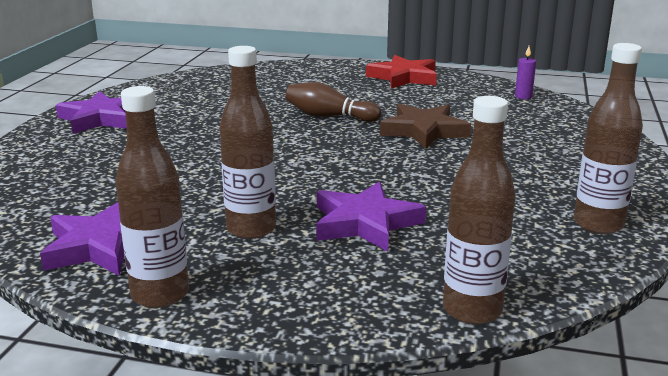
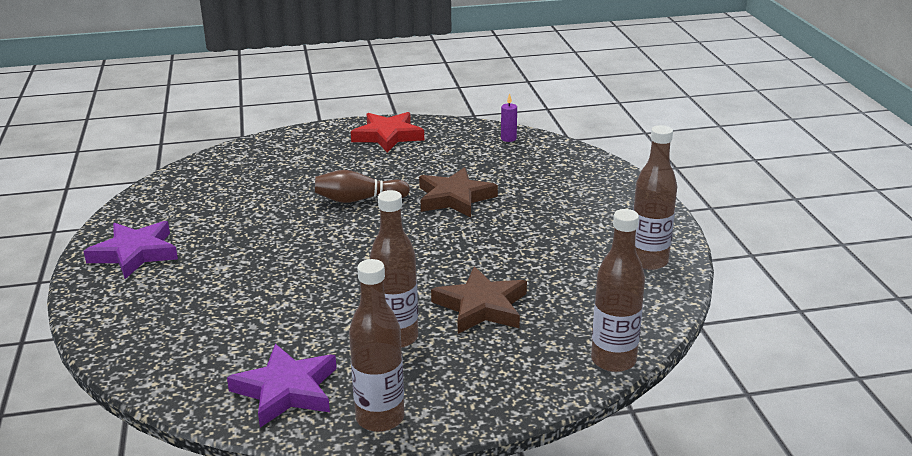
camera: 25 degrees left, 5 degrees up
purple star [316,182,426,251] -> brown star [431,266,527,334]

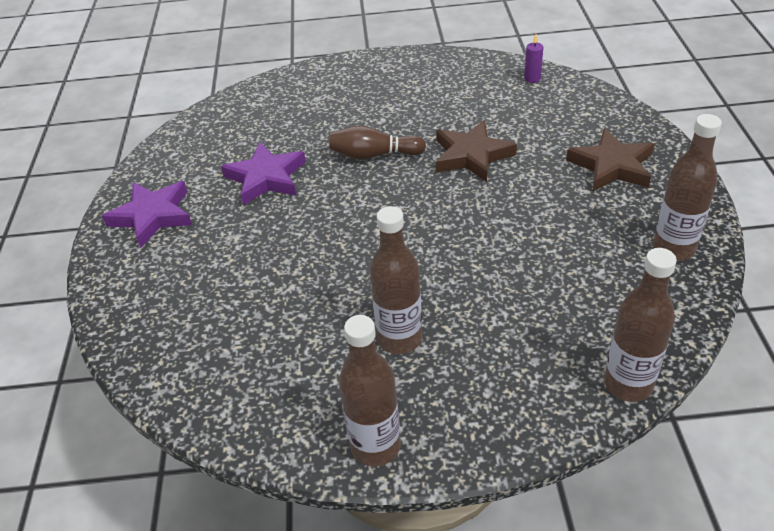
camera: 10 degrees right, 15 degrees up
purple star [227,344,337,428] -> purple star moved to [221,142,306,205]
red star [351,112,424,153] -> none
brown star [431,266,527,334] -> brown star moved to [566,128,654,191]

